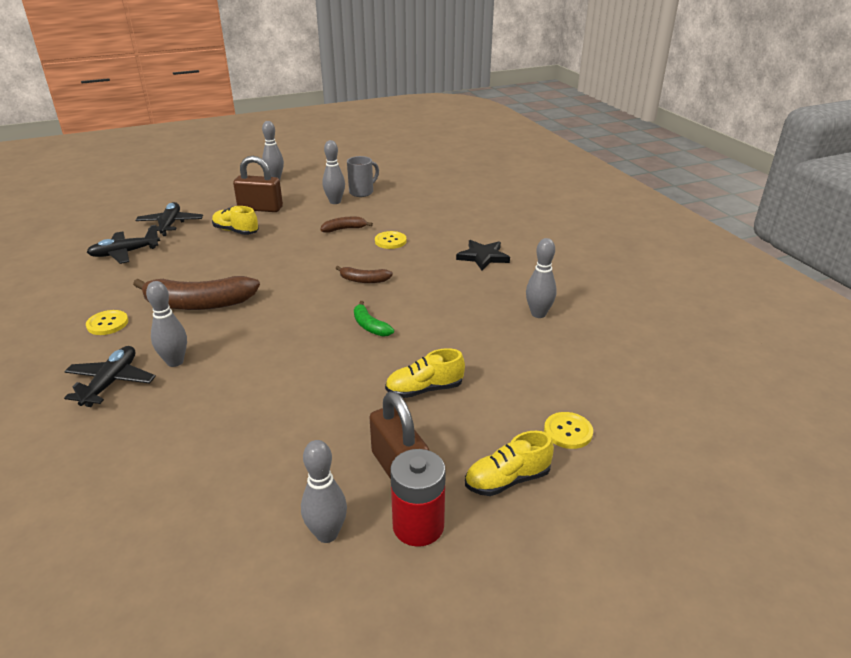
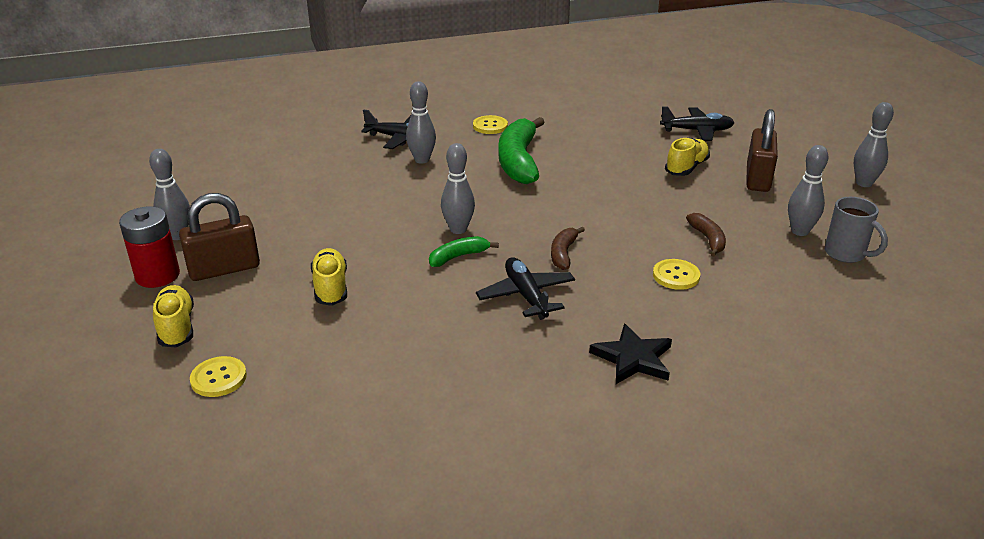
camera: 95 degrees right, 0 degrees up
black plane [87,225,160,264] -> black plane moved to [476,257,575,320]
brown banana [133,276,260,310] -> green banana [498,117,545,184]
grey bowling pin [526,238,557,318] -> grey bowling pin moved to [441,143,475,234]

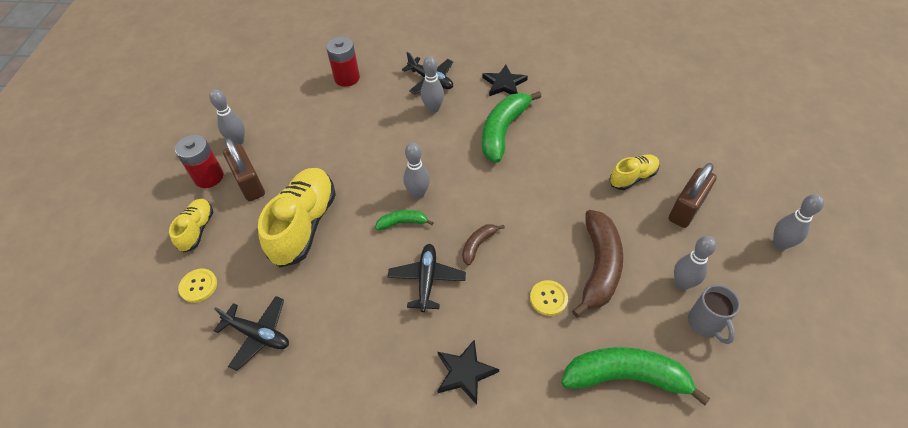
camera: 25 degrees right, 20 degrees up
brown padlock [179,193,260,281] -> brown padlock turned 60 degrees clockwise [223,138,265,201]
yellow shoe [311,248,347,306] -> yellow shoe [258,168,336,267], size x1.86
yellow button [473,115,508,134] -> black star [482,65,528,96]
black plane [660,106,735,141] -> black plane moved to [214,296,289,371]
brown banana [686,213,726,257] -> brown banana [572,210,623,318], size x2.02
none -> red battery [326,36,360,87]
none -> green banana [561,347,710,406]

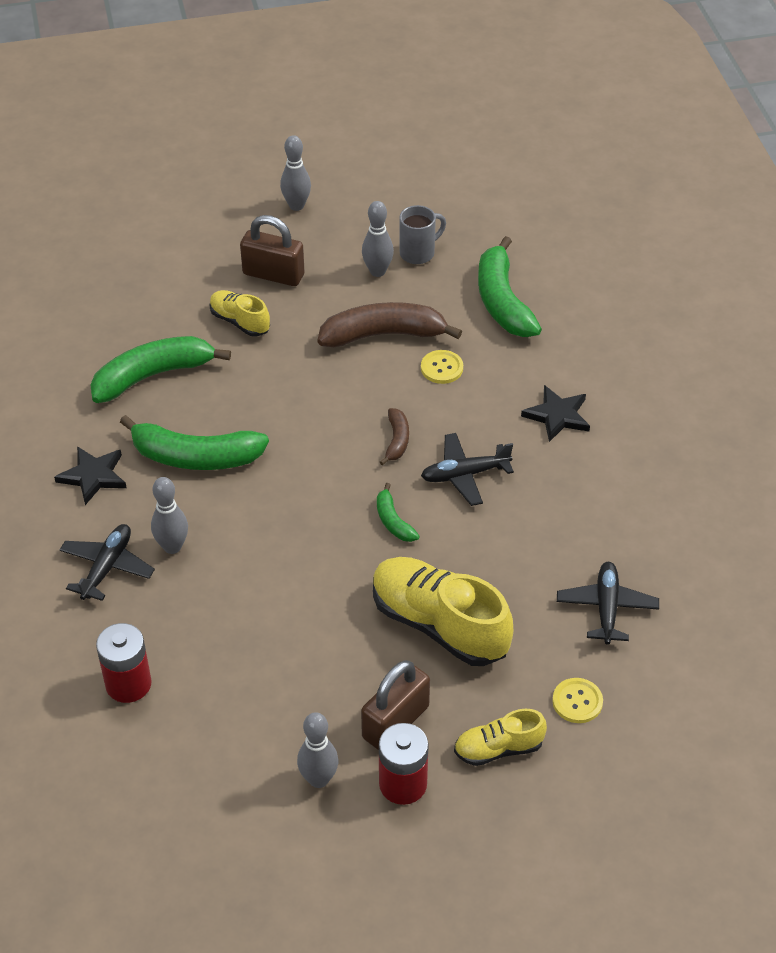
camera: 110 degrees left, 5 degrees down
yellow shoe [258,168,336,267] -> yellow shoe turned 45 degrees clockwise [373,557,513,666]
grey bowling pin [403,143,430,199] -> none
brown banana [462,224,505,266] -> brown banana turned 105 degrees counterclockwise [380,408,409,466]
none -> green banana [90,336,231,403]

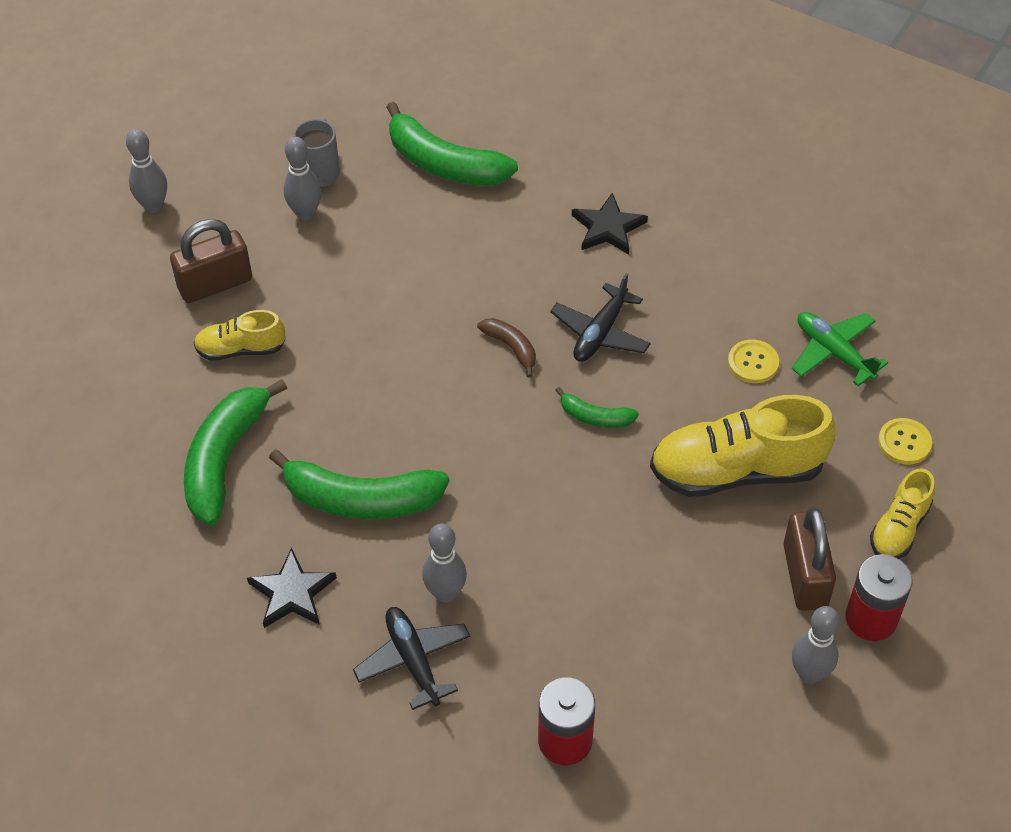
camera: 45 degrees left, 5 degrees up
green banana [120,415,269,470] -> green banana turned 45 degrees clockwise [269,449,449,519]
brown banana [318,302,462,347] -> none
yellow button [421,350,463,384] -> yellow button moved to [728,339,779,383]
black plane [557,562,659,645] -> green plane [792,312,888,386]

